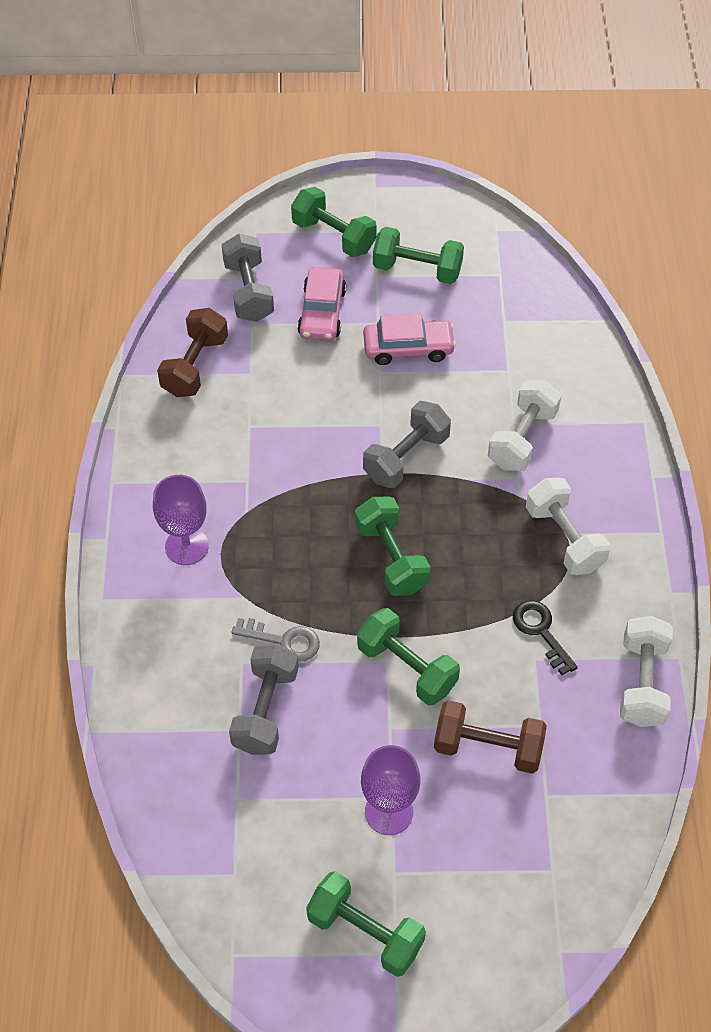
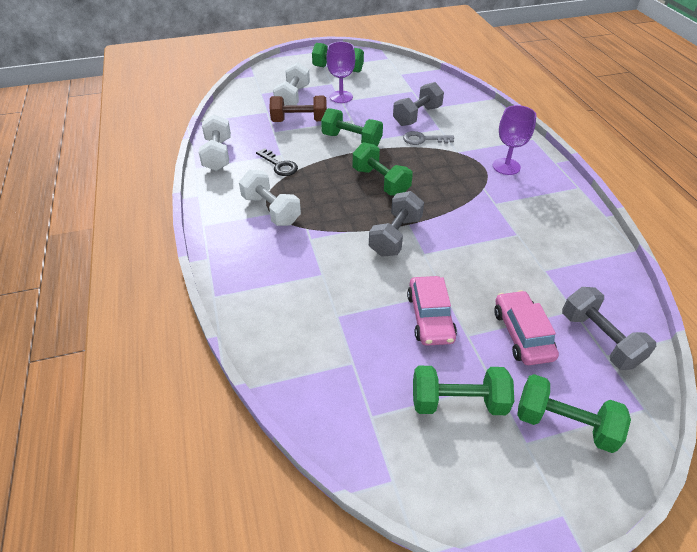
camera: 165 degrees right, 10 degrees down
brown dumbbell [157,308,228,397] -> none
grey dumbbell [229,643,299,755] -> grey dumbbell turned 45 degrees clockwise [393,82,444,126]
pink car [363,313,456,365] -> pink car turned 75 degrees counterclockwise [407,276,457,346]
white dumbbell [488,380,561,471] -> white dumbbell moved to [273,62,310,105]

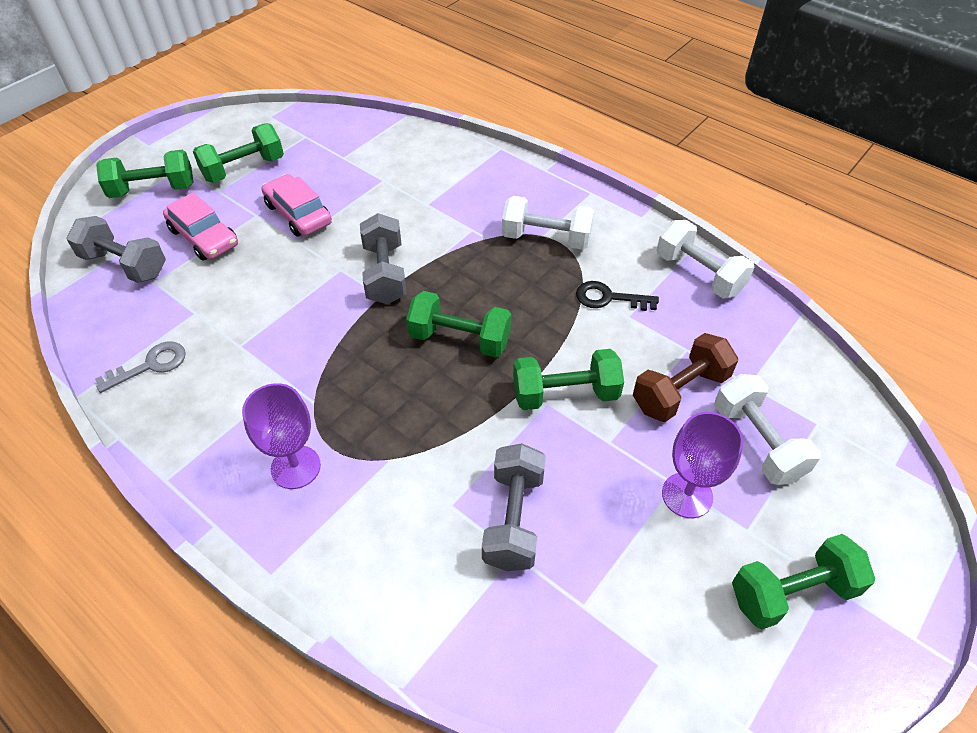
camera: 145 degrees right, 5 degrees up
grey key [403,131,454,145] -> grey key moved to [95,341,186,393]

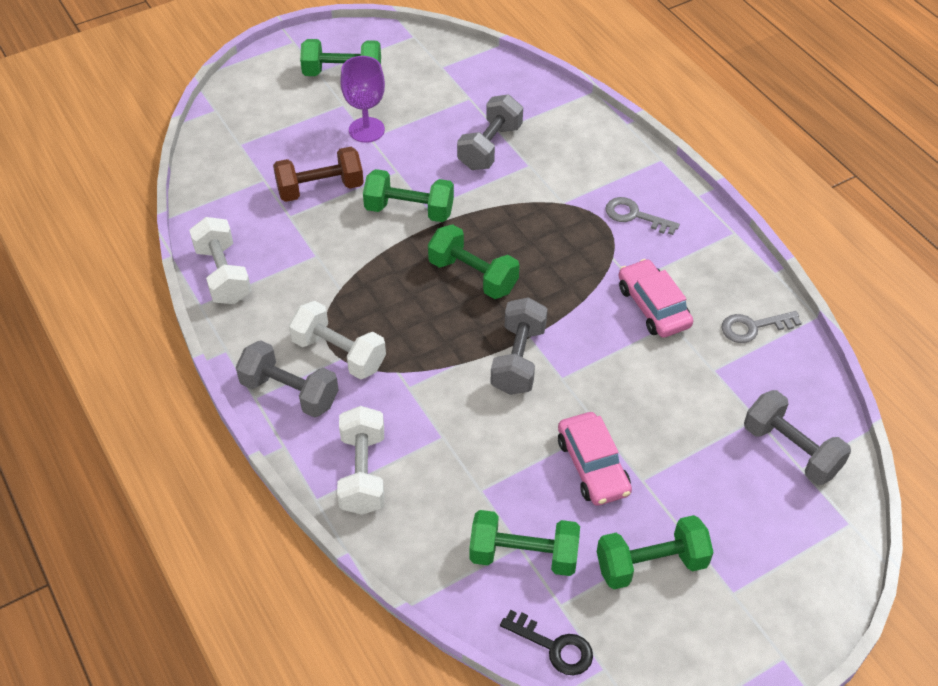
camera: 160 degrees left, 0 degrees up
green dumbbell [96,150,194,198] -> green dumbbell moved to [469,510,580,576]
pink car [163,192,238,261] -> pink car moved to [619,259,693,338]
purple goblet [242,383,321,489] -> grey key [605,197,680,235]
black key [576,281,659,311] -> black key moved to [500,610,593,675]
white dumbbell [714,374,821,485] -> white dumbbell moved to [337,406,384,515]
none -> grey dumbbell [236,340,339,418]

